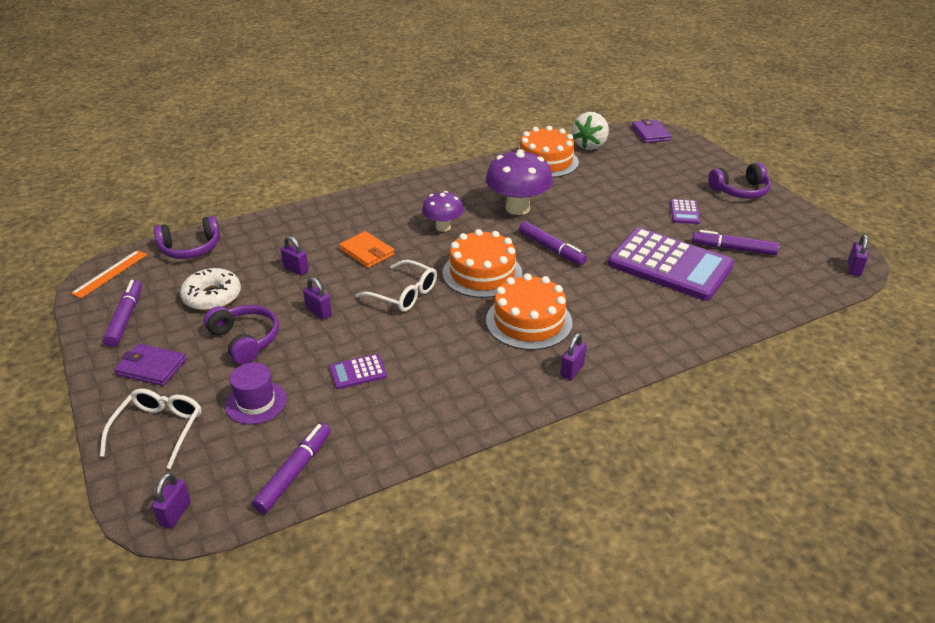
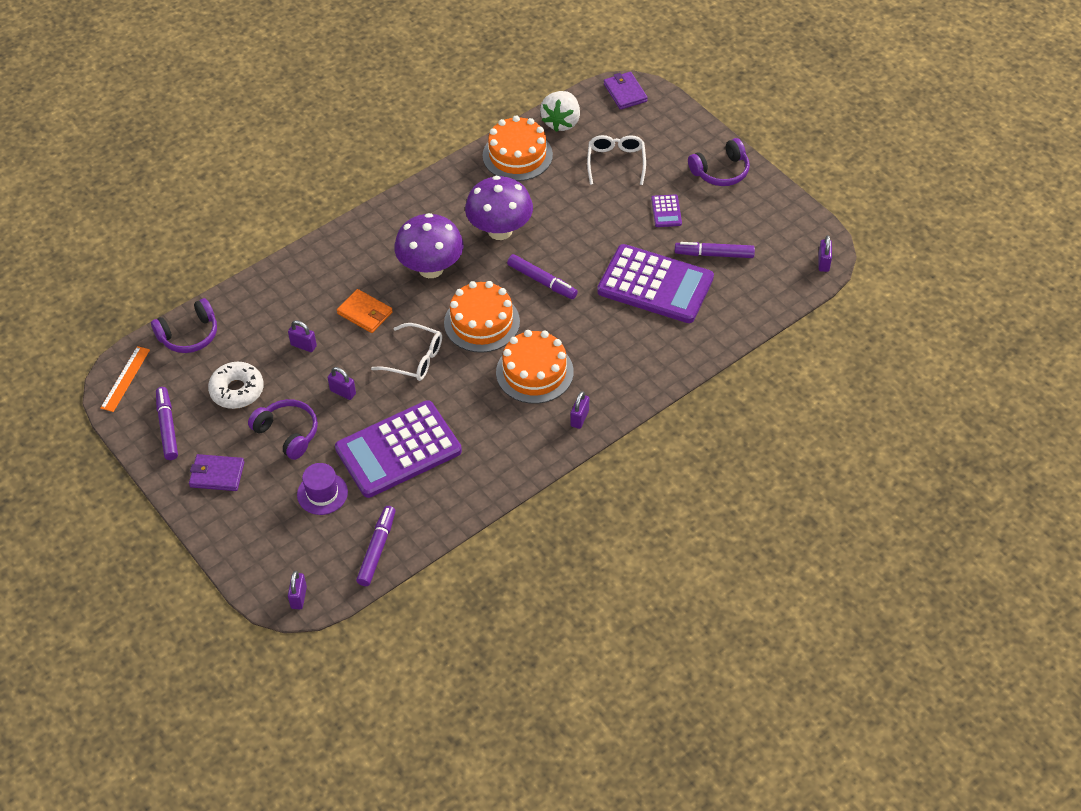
camera: 10 degrees left, 15 degrees up
white glasses [100,389,201,469] -> white glasses moved to [587,135,646,185]
purple calculator [329,354,387,389] -> purple calculator [335,400,462,498], size x2.45
purple mushroom [422,191,464,232] -> purple mushroom [394,213,463,278], size x1.64

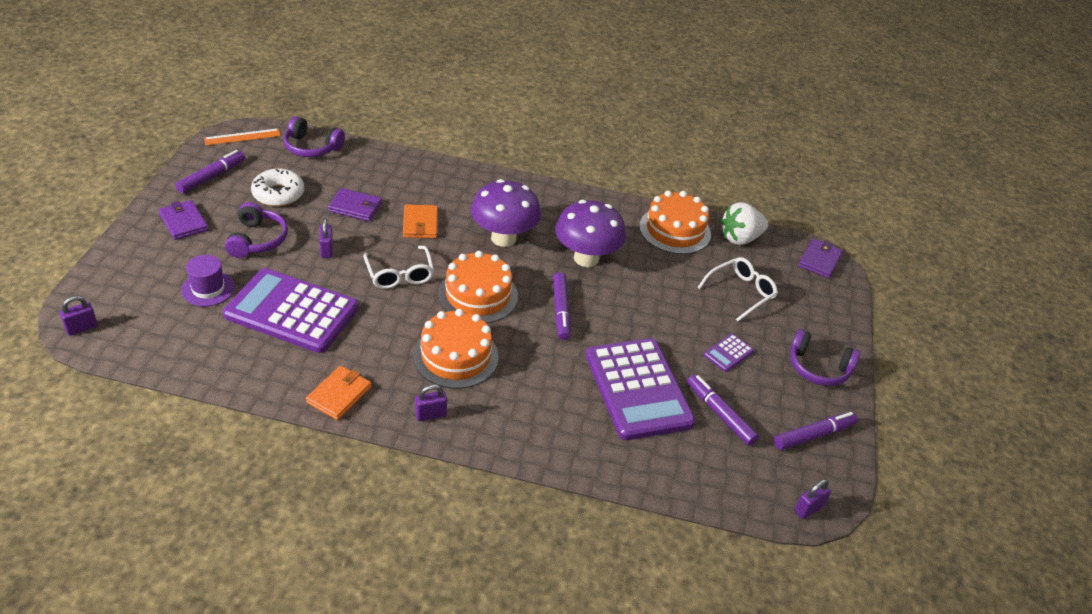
camera: 45 degrees right, 10 degrees down
purple padlock [288,320,317,352] -> purple wallet [328,188,382,221]
purple marker [356,506,396,586] -> purple marker moved to [774,412,858,450]
none -> orange wallet [306,366,371,420]

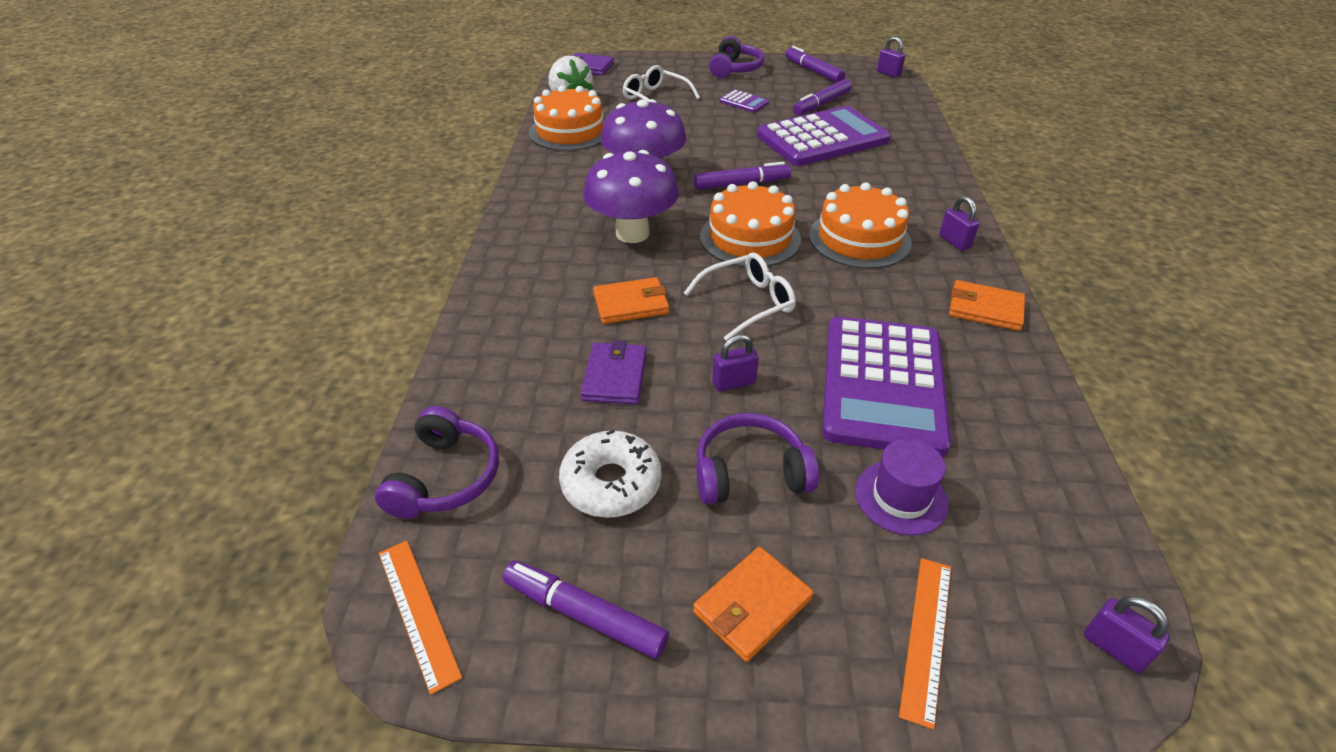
camera: 95 degrees left, 0 degrees up
purple wallet [159,200,208,240] -> orange wallet [693,547,814,662]
none -> orange ruler [899,558,951,730]

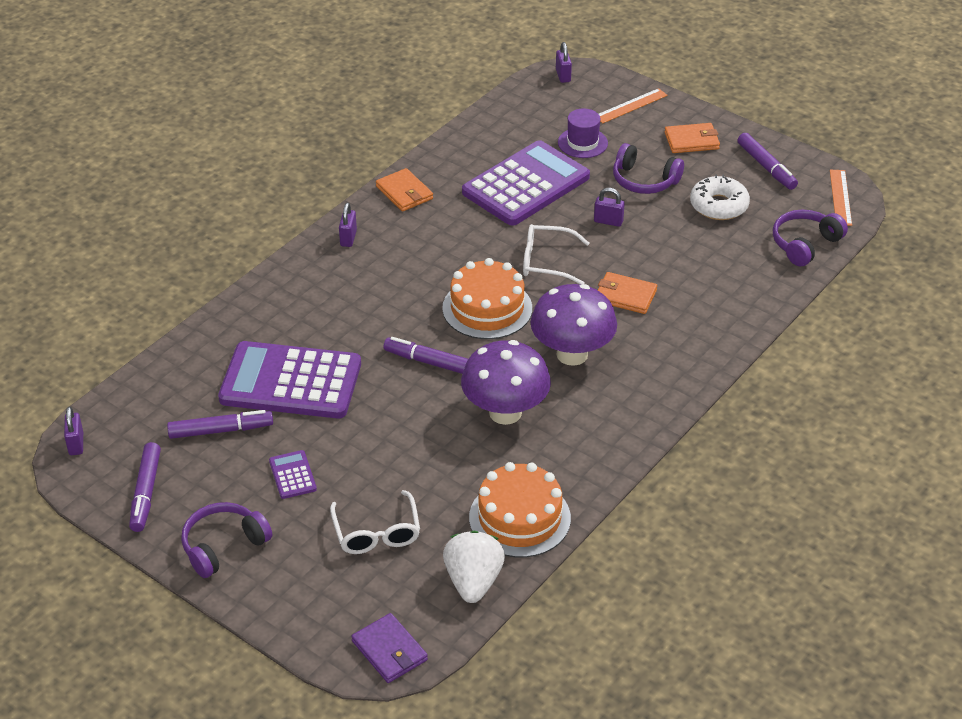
camera: 145 degrees left, 0 degrees up
purple wallet [581,340,647,404] -> none
orange cake [809,182,912,269] -> none

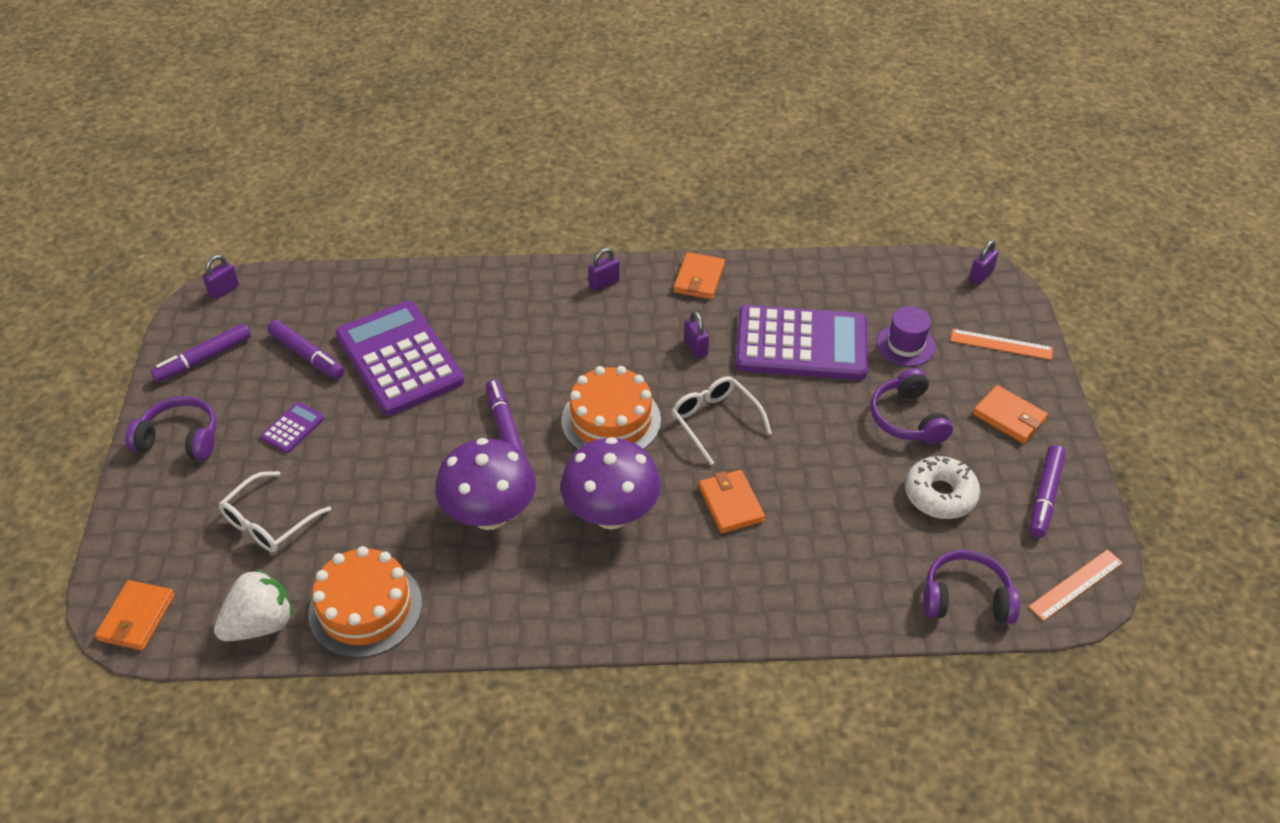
camera: 50 degrees right, 5 degrees up
purple wallet [351,613,428,683] -> orange wallet [95,580,175,651]
purple padlock [594,188,625,227] -> purple padlock moved to [684,311,709,358]

